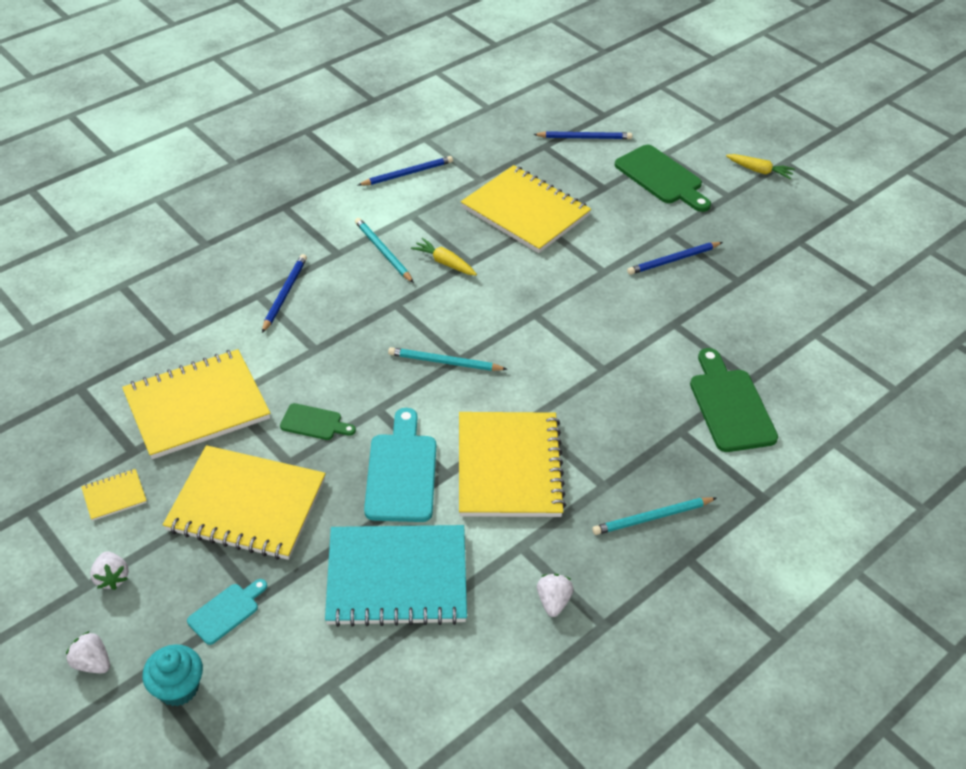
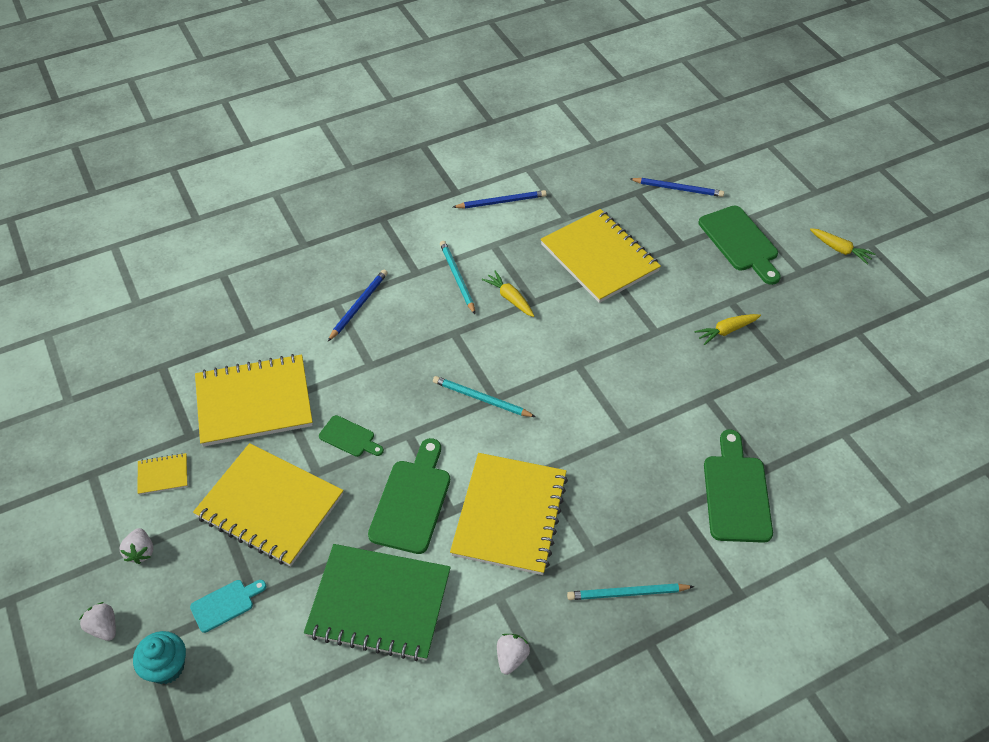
camera: 15 degrees right, 5 degrees up
turquoise notebook [325,525,467,627] -> green notebook [304,544,451,661]
turquoise cutting board [364,408,436,522] -> green cutting board [368,438,450,554]
blue pencil [627,242,723,275] -> yellow carrot [694,314,761,345]

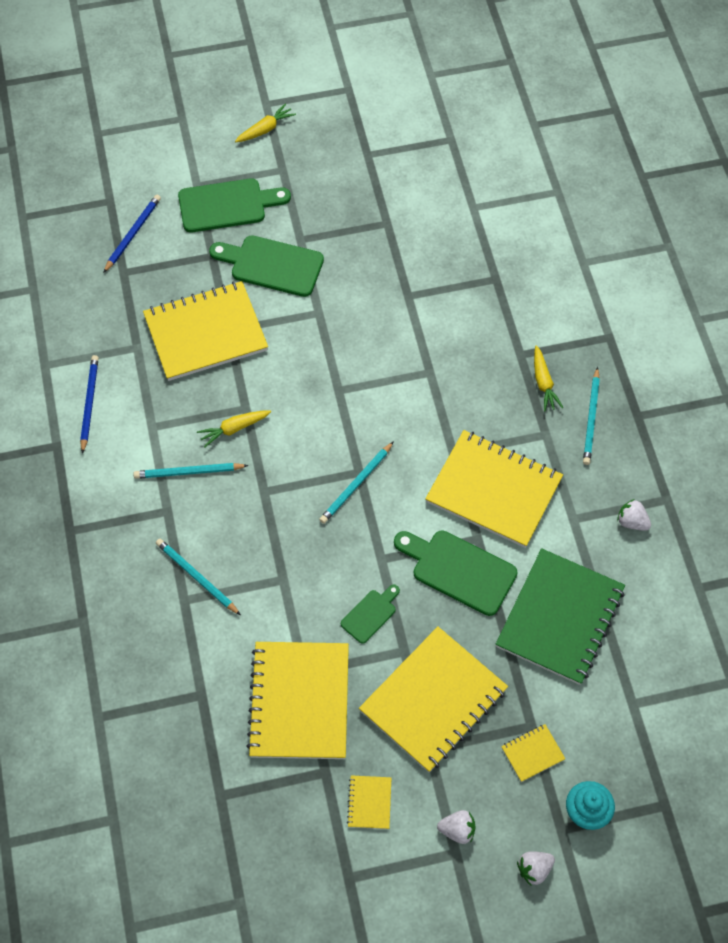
camera: 75 degrees left, 10 degrees up
turquoise cutting board [190,580,266,633] -> yellow notebook [501,724,566,782]
blue pencil [328,270,388,341] -> turquoise pencil [156,539,241,615]
yellow carrot [694,314,761,345] -> yellow carrot moved to [534,346,564,411]
green cutting board [704,429,773,543] -> green cutting board moved to [209,235,324,297]

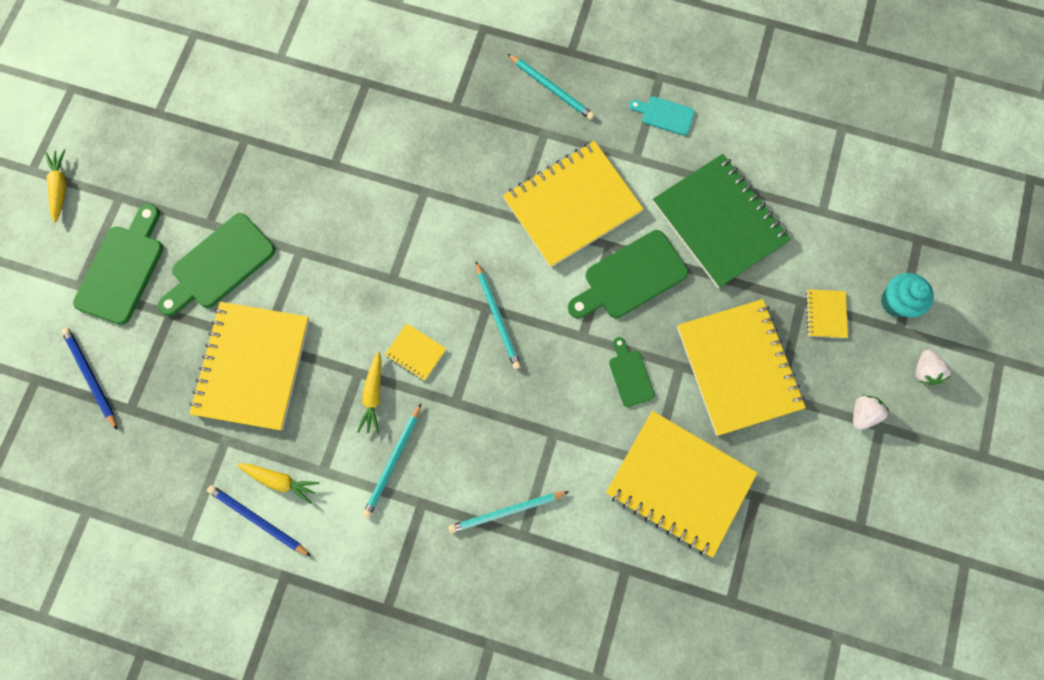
camera: 60 degrees left, 15 degrees up
yellow notebook [347,775,391,829] -> yellow notebook moved to [385,323,446,381]
yellow carrot [534,346,564,411] -> yellow carrot moved to [237,463,319,504]
white strawberry [617,499,651,531] -> turquoise cutting board [629,96,695,136]

